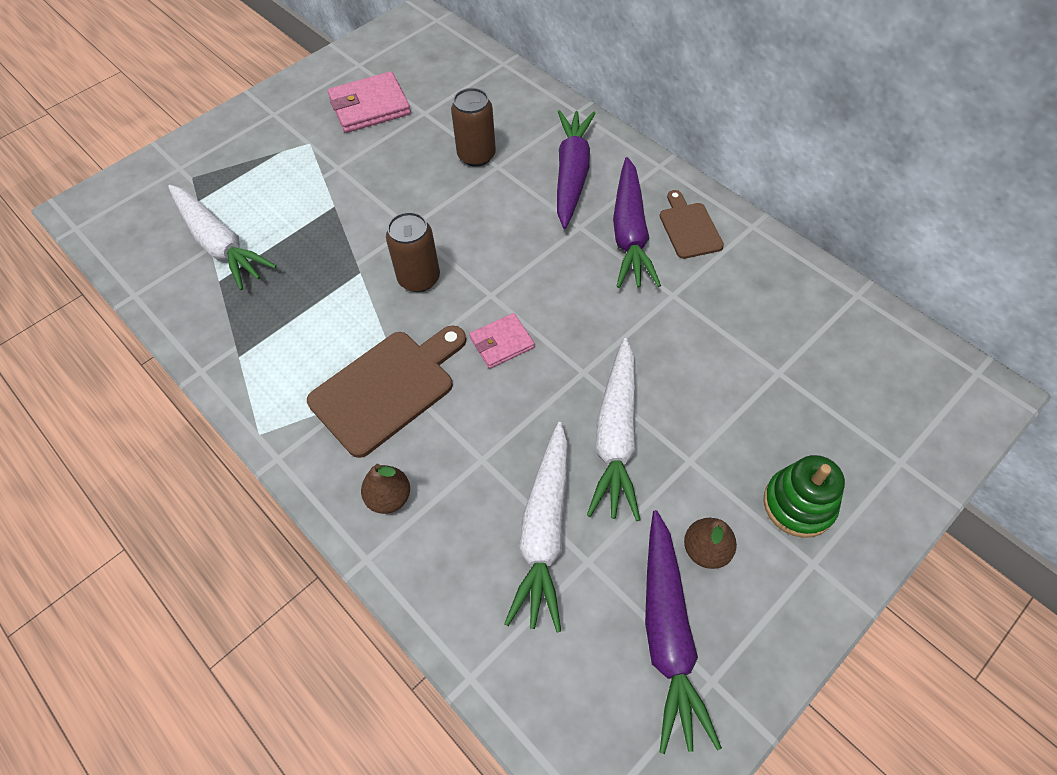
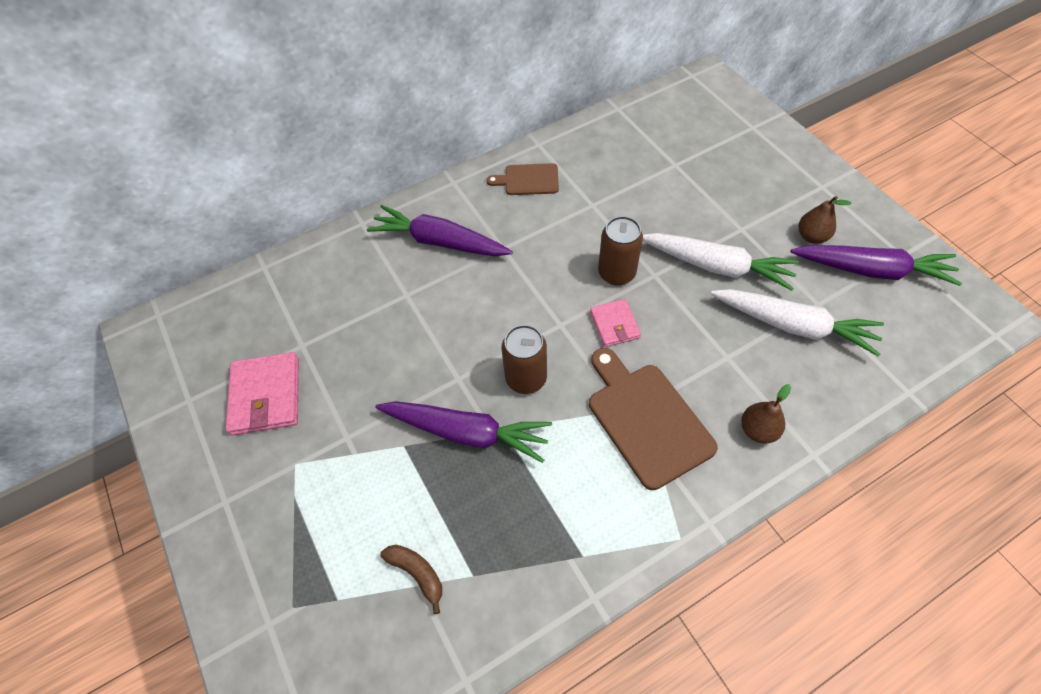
camera: 75 degrees left, 0 degrees up
white carrot [168,185,277,290] -> brown banana [380,545,442,614]
brown can [451,88,496,166] -> brown can moved to [598,216,643,285]
purple carrot [613,157,661,288] -> purple carrot moved to [375,401,552,463]
green stacking toy [764,455,845,538] -> none

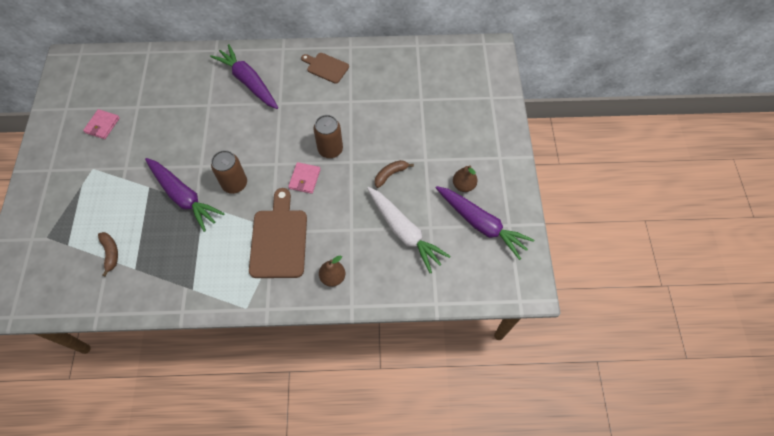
camera: 25 degrees right, 5 degrees up
pink wallet [225,352,299,435] -> pink wallet [83,109,120,139], size x0.60
white carrot [643,233,799,291] -> brown banana [375,160,414,188]

